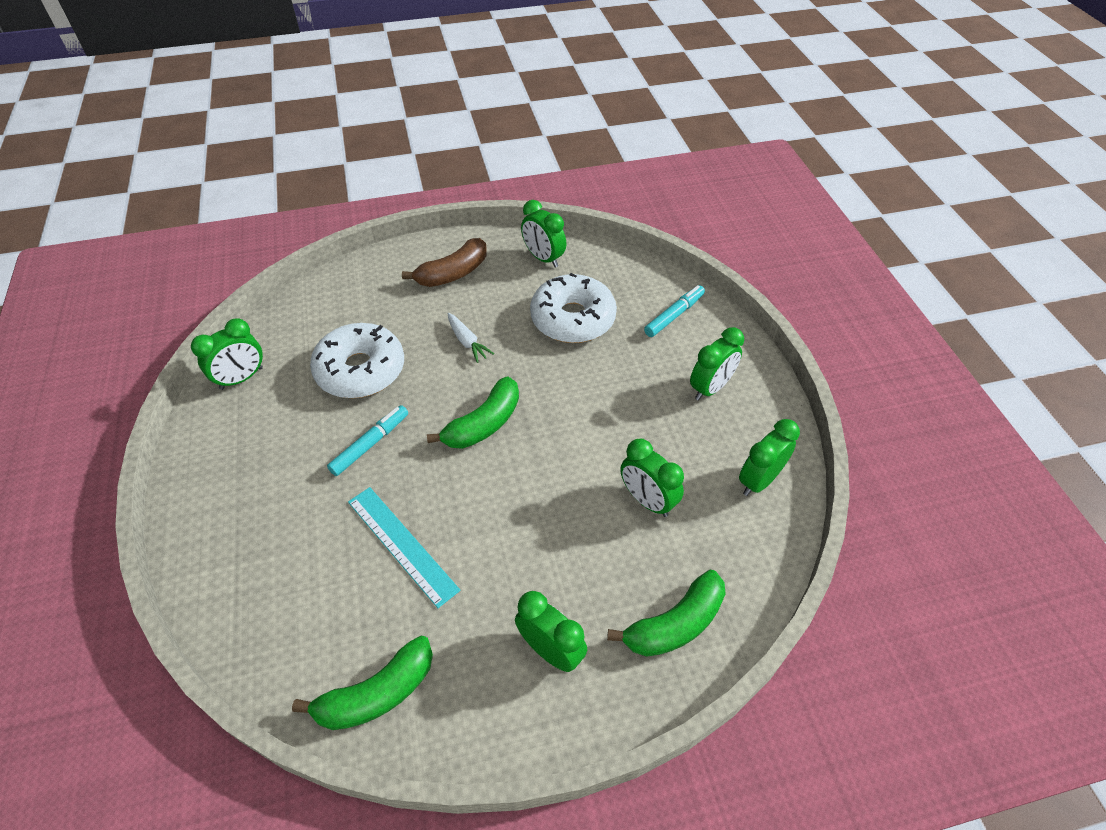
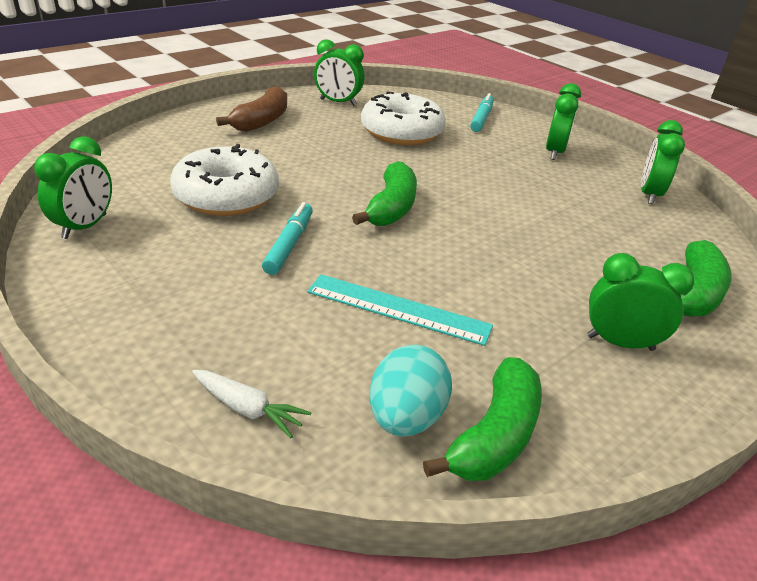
camera: 30 degrees left, 15 degrees down
white carrot [448,313,494,363] -> white carrot moved to [192,370,312,438]
green clock [620,439,684,517] -> none
none -> turquoise egg [370,345,452,436]

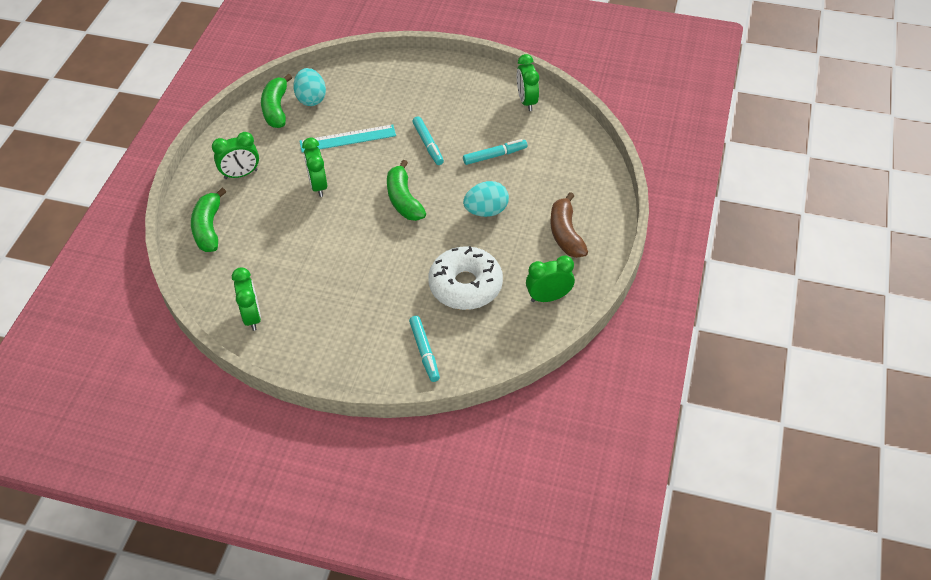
camera: 150 degrees right, 15 degrees up
white donut [170,144,279,216] -> turquoise marker [463,139,528,165]
white carrot [192,370,312,438] -> none
green clock [546,83,581,160] -> green clock moved to [302,138,327,197]
none -> turquoise egg [463,181,509,217]

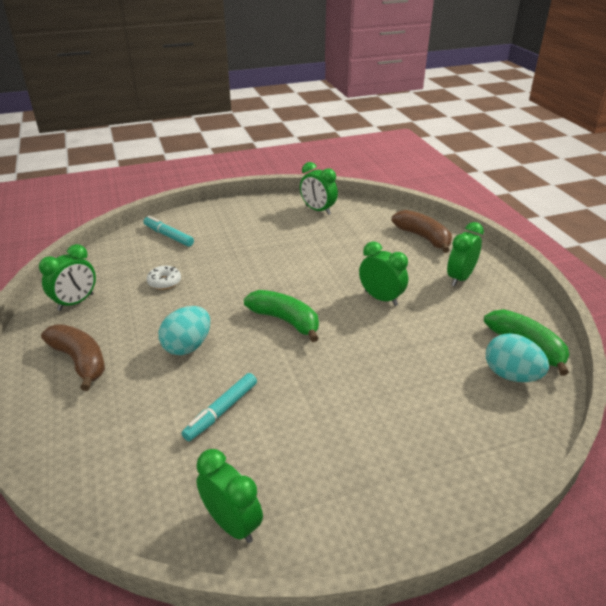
camera: 145 degrees right, 15 degrees down
green banana [191,188,226,252] -> brown banana [392,210,452,253]
turquoise ruler [300,124,396,153] -> none
turquoise marker [412,116,444,165] -> none
white donut [428,246,503,310] -> white donut [147,266,181,290], size x0.44

